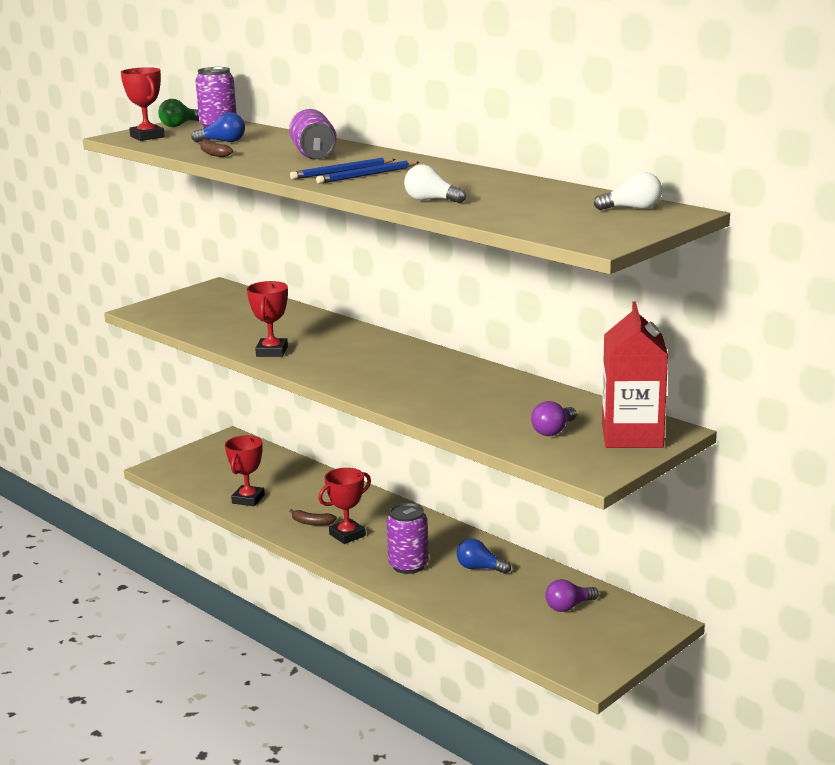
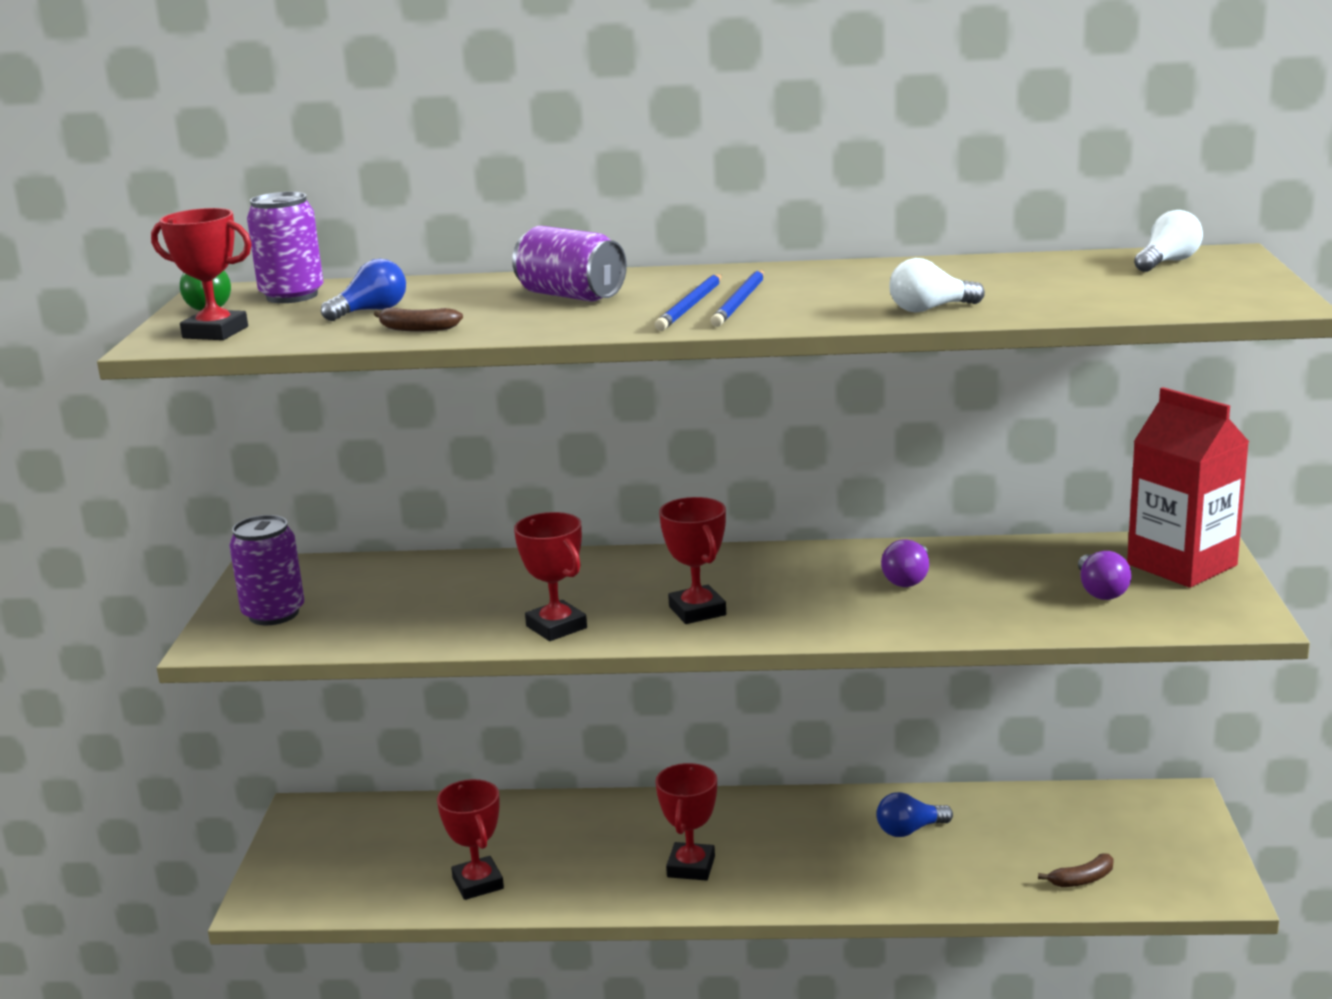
camera: 40 degrees left, 0 degrees up
brown banana [289,509,337,526] -> brown banana moved to [1038,853,1114,887]
purple can [387,503,429,574] -> purple can moved to [229,515,304,625]
purple light bulb [545,579,599,612] -> purple light bulb moved to [881,539,929,587]
none -> red trophy [659,497,726,624]

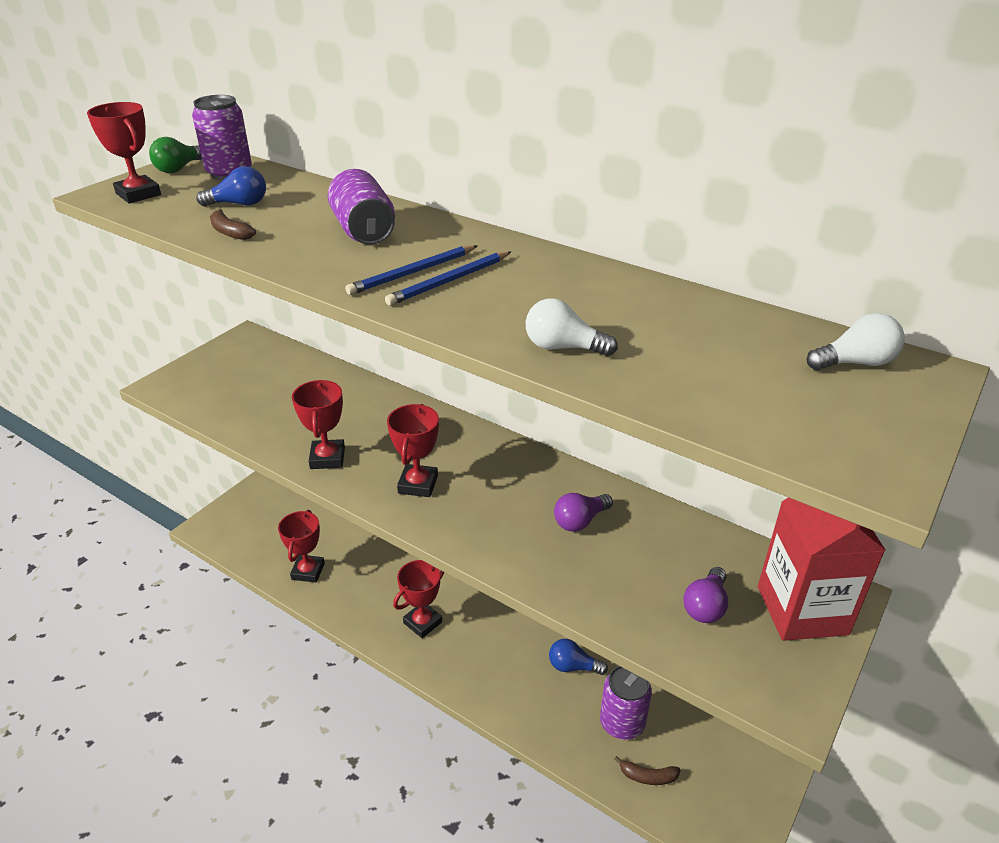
camera: 30 degrees right, 15 degrees up
purple can [229,515,304,625] -> purple can moved to [600,666,652,740]

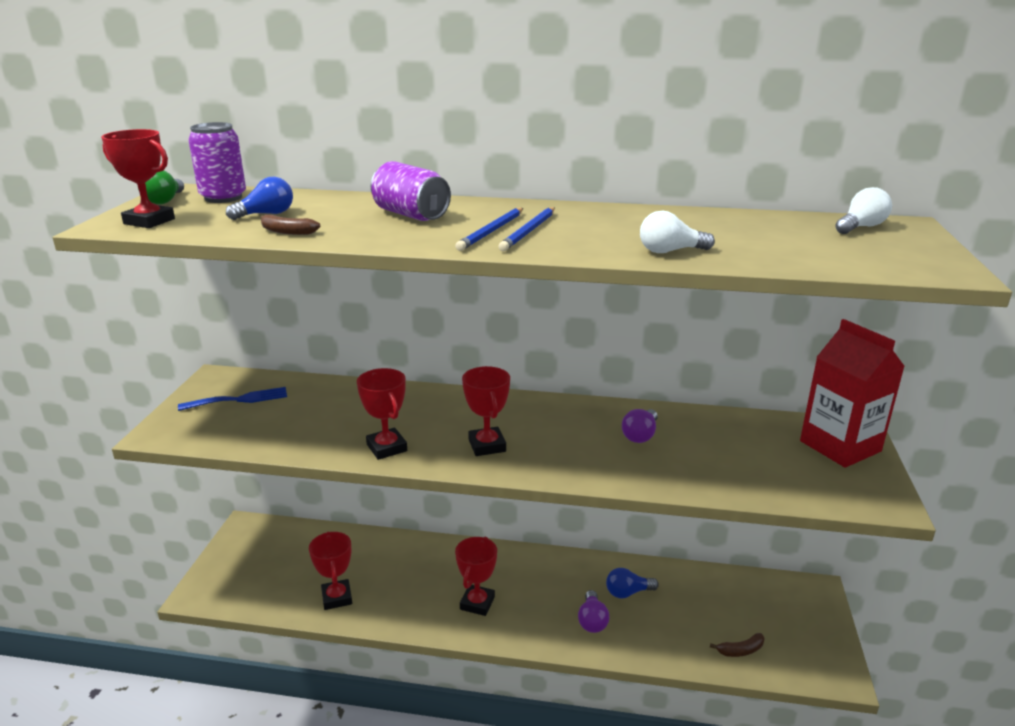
camera: 25 degrees left, 10 degrees down
purple can [600,666,652,740] -> none
purple light bulb [683,567,728,623] -> purple light bulb moved to [578,590,609,633]
none -> blue fork [178,387,287,411]

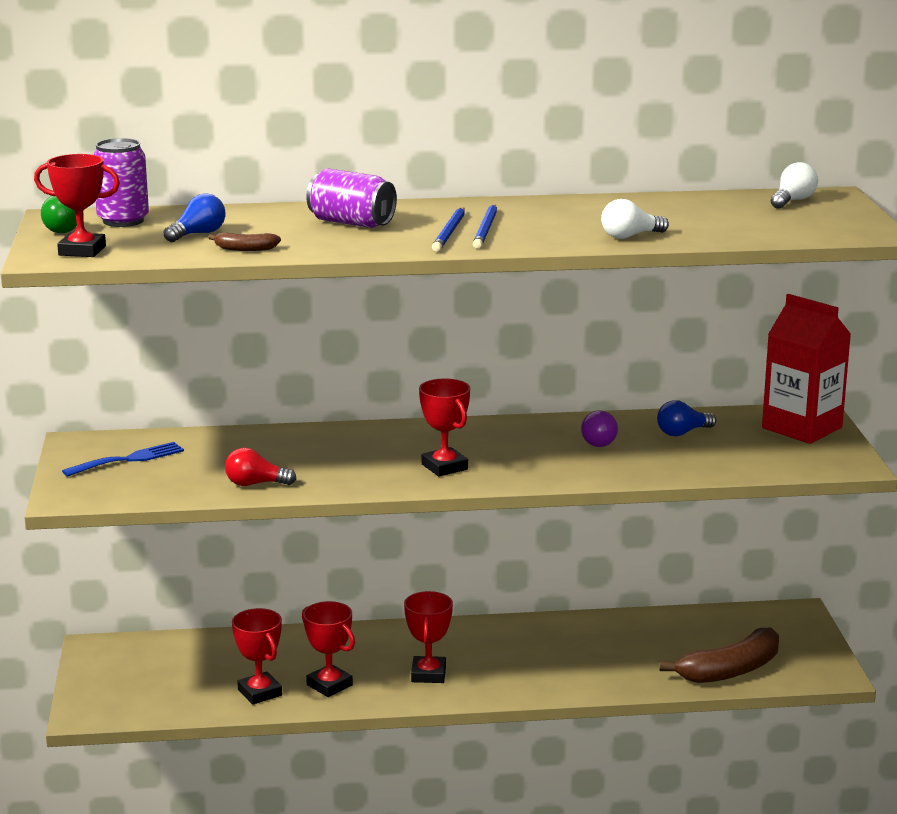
camera: 15 degrees left, 5 degrees down
red trophy [357,368,407,460] -> red trophy moved to [302,601,355,697]
purple light bulb [578,590,609,633] -> none
blue light bulb [606,568,659,598] -> blue light bulb moved to [657,400,716,436]
brown banana [710,633,765,657] -> brown banana [659,628,779,683], size x2.18
none -> red light bulb [225,448,297,486]

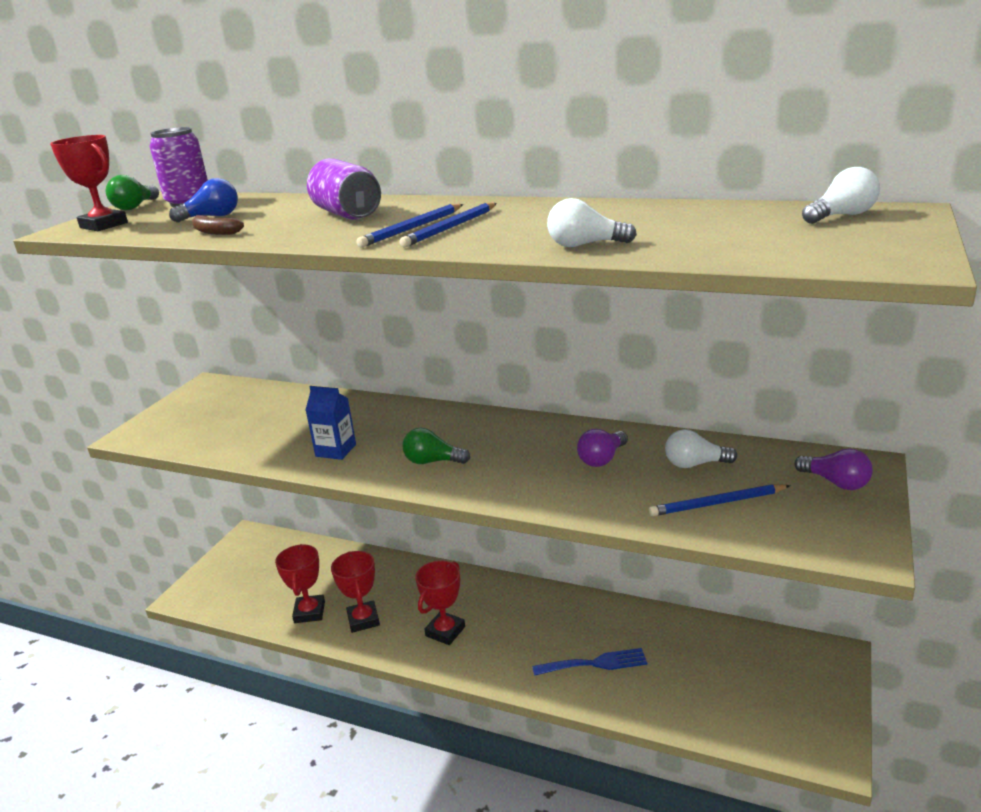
camera: 30 degrees right, 5 degrees up
blue fork [62,442,184,477] -> blue fork moved to [532,648,647,676]
red light bulb [225,448,297,486] -> none
red trophy [419,378,470,477] -> green light bulb [402,428,470,464]
blue light bulb [657,400,716,436] -> white light bulb [665,429,737,468]
brown banana [659,628,779,683] -> none
red carton [762,294,851,444] -> purple light bulb [794,448,873,490]
none -> blue carton [306,386,356,460]
none -> blue pencil [649,484,791,516]

